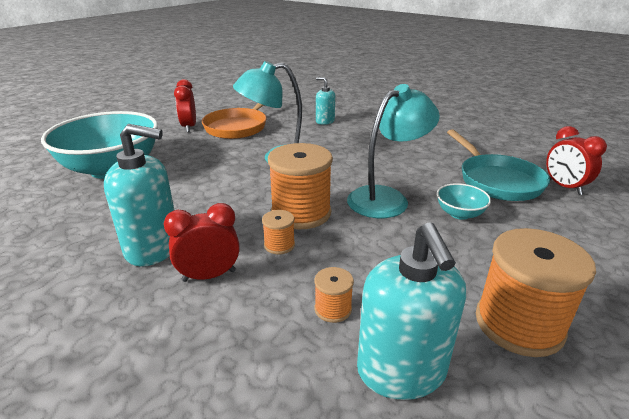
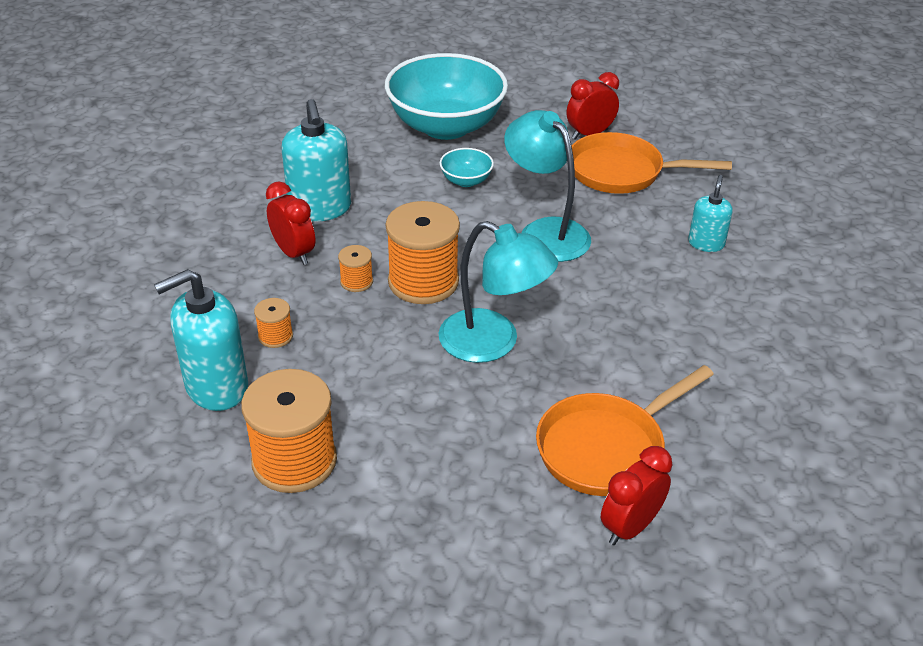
camera: 70 degrees right, 10 degrees up
turquoise bowl [437,183,491,220] -> turquoise bowl moved to [440,148,494,187]
turquoise pan [447,129,550,201] -> orange pan [536,365,714,496]

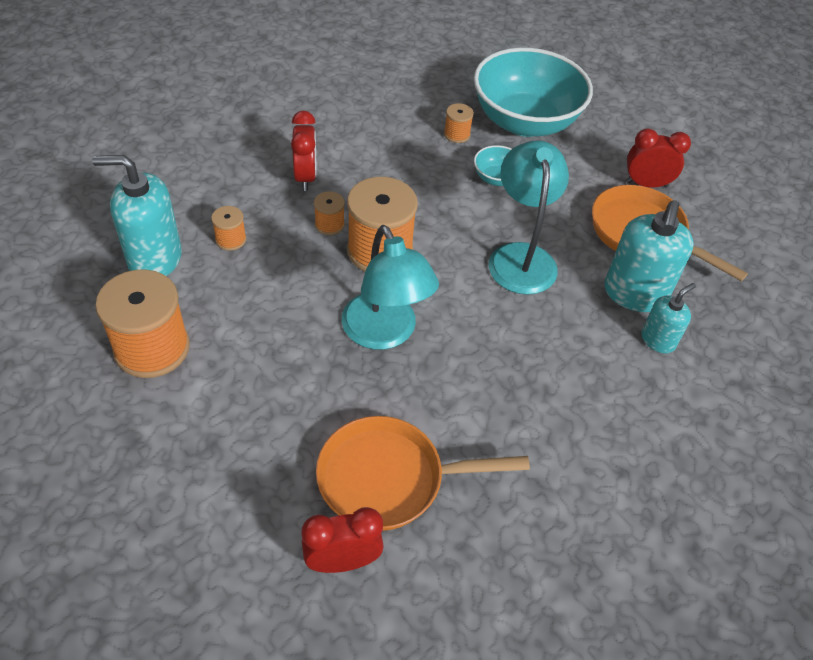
camera: 30 degrees right, 10 degrees up
turquoise soap dispenser [282,99,351,222] -> turquoise soap dispenser moved to [605,200,694,312]
none -> orange spool [444,103,474,143]

